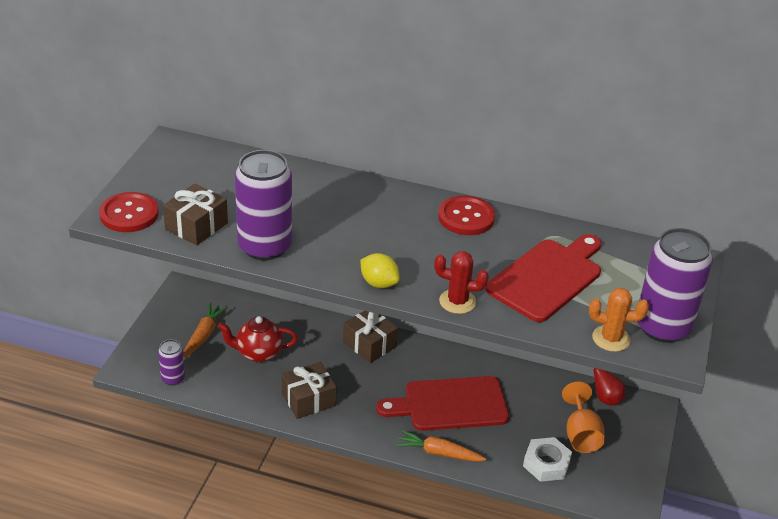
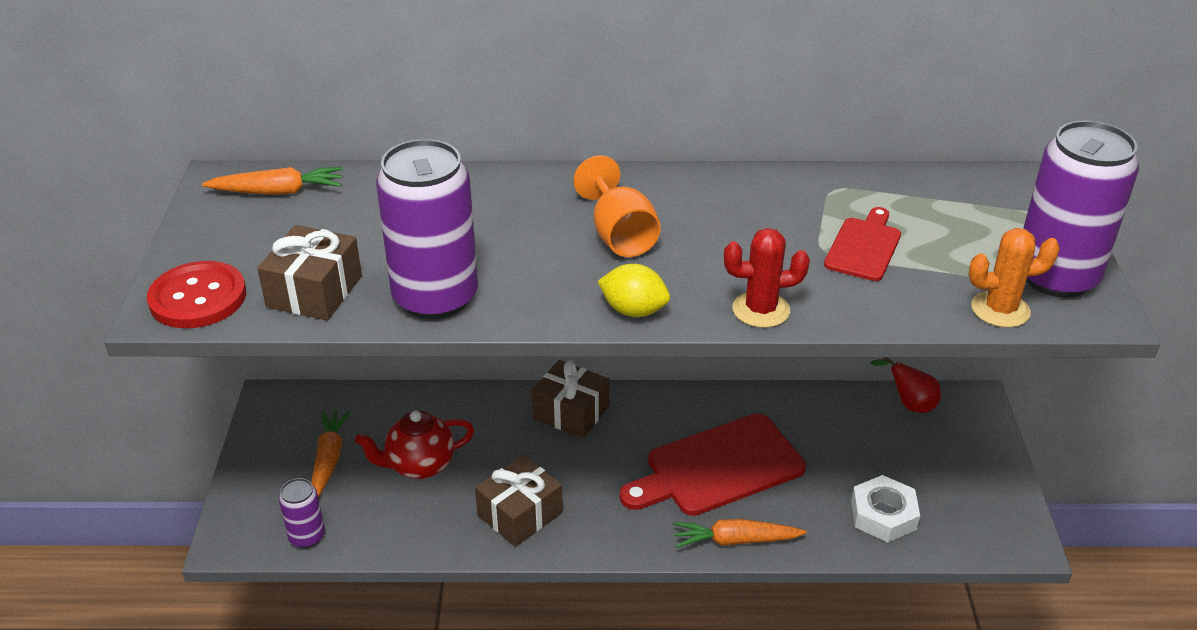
camera: 15 degrees left, 0 degrees up
red button [438,196,495,235] -> none
red cutting board [486,234,601,322] -> red cutting board [824,207,901,281], size x0.54
orange goblet [562,382,605,453] -> orange goblet moved to [573,155,661,257]
none -> orange carrot [202,167,343,195]

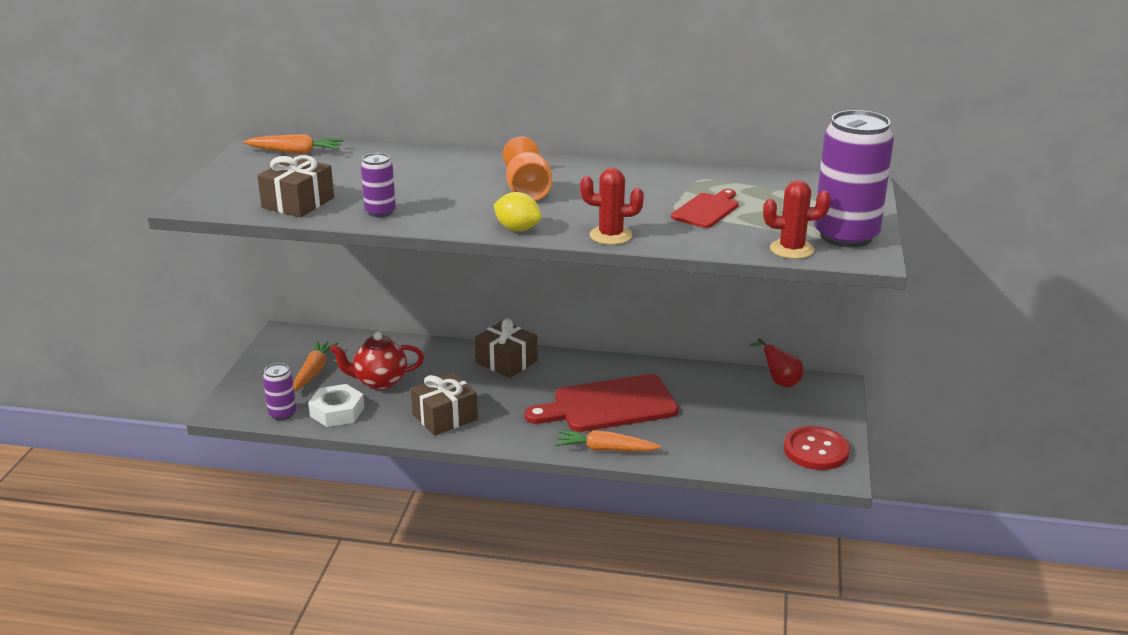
camera: 10 degrees right, 10 degrees down
red button [147,261,246,328] -> red button moved to [784,426,850,470]
purple can [376,139,478,319] -> purple can [361,153,396,217], size x0.50
white nut [851,475,920,542] -> white nut moved to [308,384,364,427]
orange cactus [969,228,1060,328] -> red cactus [763,180,831,259]

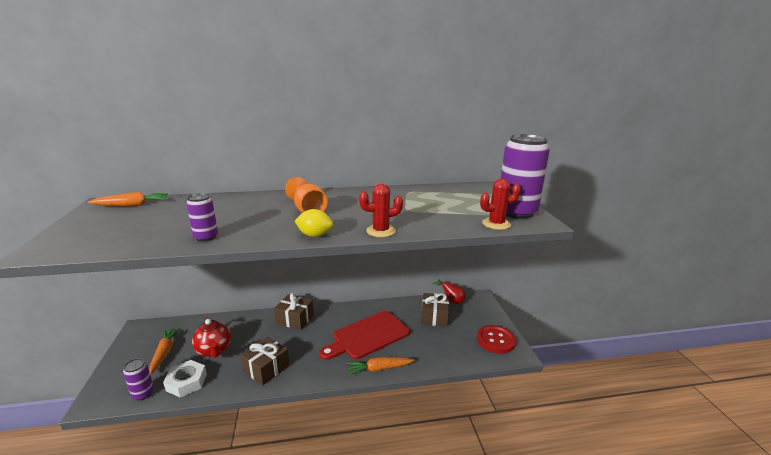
camera: 20 degrees left, 5 degrees down
brown gift [257,155,334,217] -> brown gift moved to [421,293,449,327]
red teapot [330,332,424,390] -> red teapot turned 90 degrees counterclockwise [192,317,231,358]
red cutting board [671,189,739,228] -> none

